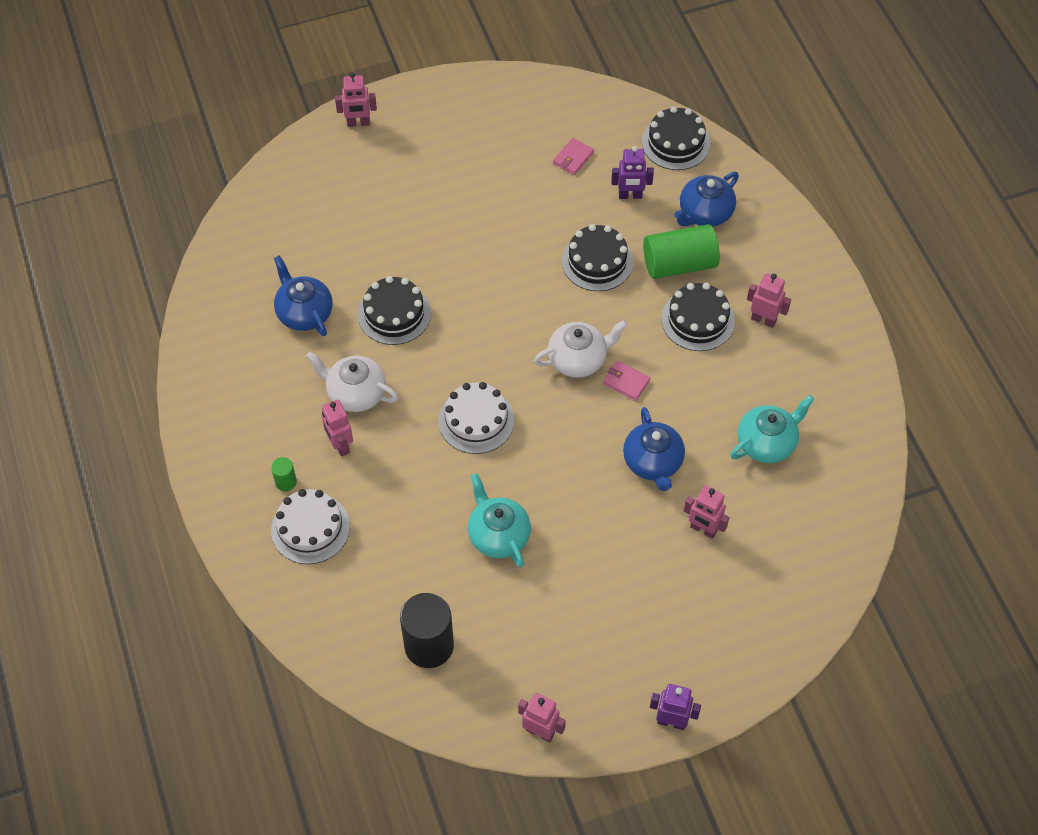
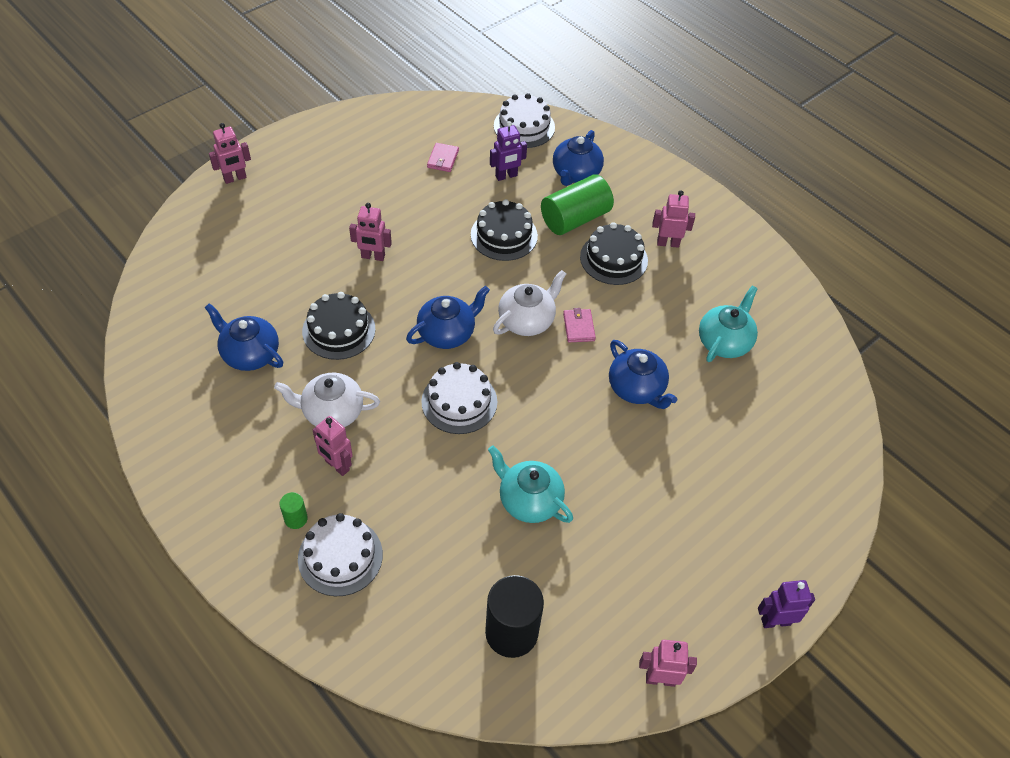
camera: 25 degrees left, 5 degrees down
pink wallet [603,361,650,401] -> pink wallet turned 75 degrees clockwise [563,308,596,342]
black cake [642,106,710,170] -> white cake [494,93,555,148]
pink robot [684,485,729,539] -> pink robot moved to [349,203,392,261]
none -> blue teapot [406,286,490,349]

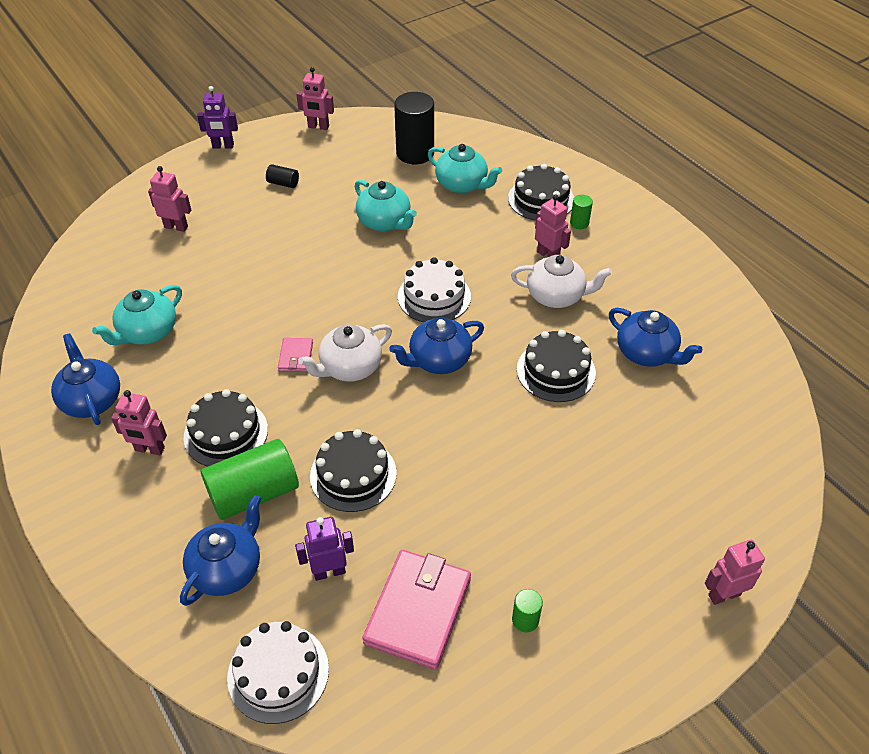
camera: 170 degrees left, 5 degrees down
white cake [298,513,383,596] -> black cake [508,164,574,221]
pink robot [349,203,392,261] -> pink robot moved to [148,166,191,232]
pink wallet [427,143,459,172] -> pink wallet [363,550,471,670], size x2.08
blue teapot [609,340,677,409] -> blue teapot moved to [51,333,120,425]
none -> black cylinder [266,164,299,188]
none -> turquoise teapot [428,144,502,193]
none -> green cylinder [512,589,543,632]

